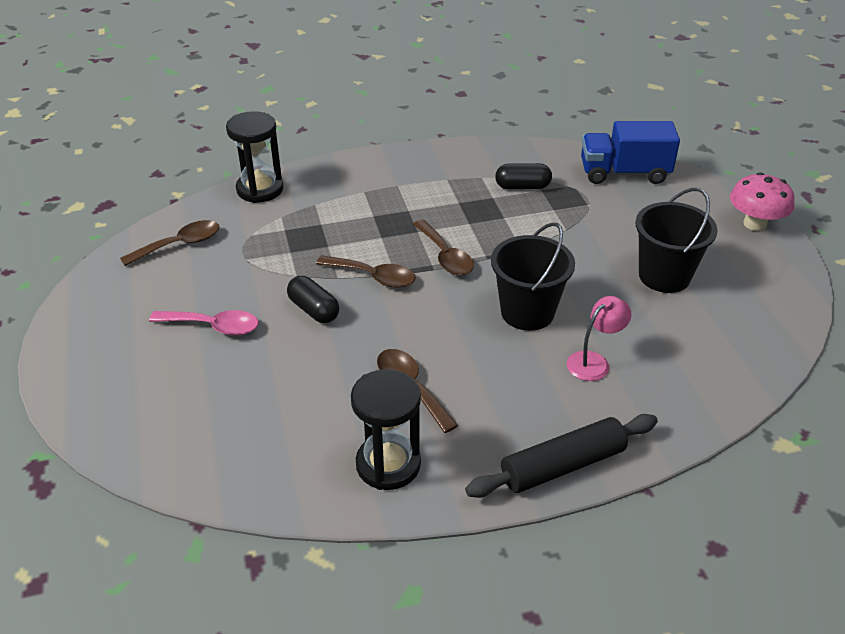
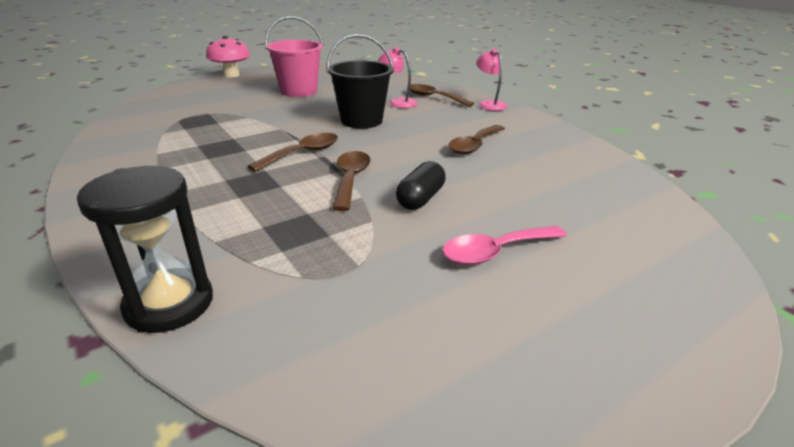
camera: 110 degrees left, 10 degrees down
brown spoon [120,220,219,266] -> brown spoon moved to [407,84,474,107]
pink spoon [149,310,259,336] -> pink spoon turned 105 degrees counterclockwise [442,226,567,265]
black hourglass [351,369,421,490] -> none
black rolling pin [465,414,658,498] -> pink lamp [476,49,507,111]
black capsule [495,163,552,189] -> none
blue truck [581,121,680,184] -> none
black bucket [635,188,718,293] -> pink bucket [265,16,323,97]

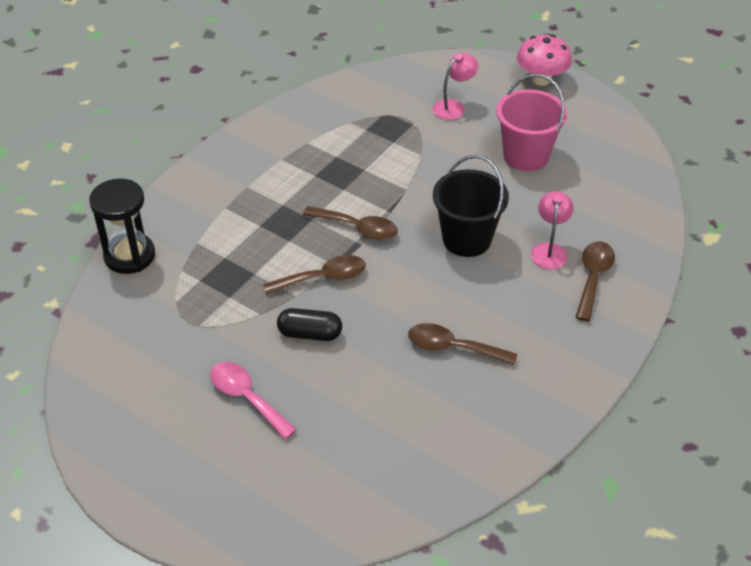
camera: 70 degrees right, 15 degrees up
pink lamp [476,49,507,111] -> pink lamp moved to [433,53,478,120]

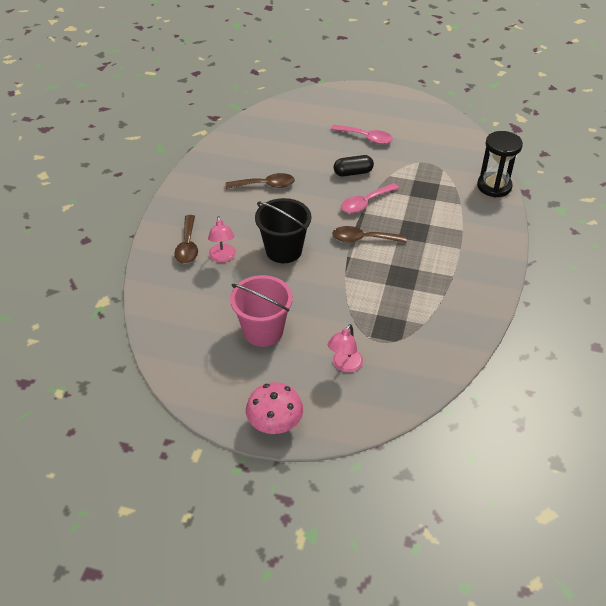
camera: 160 degrees right, 0 degrees up
brown spoon [263,255,366,295] -> pink spoon [341,183,399,213]

